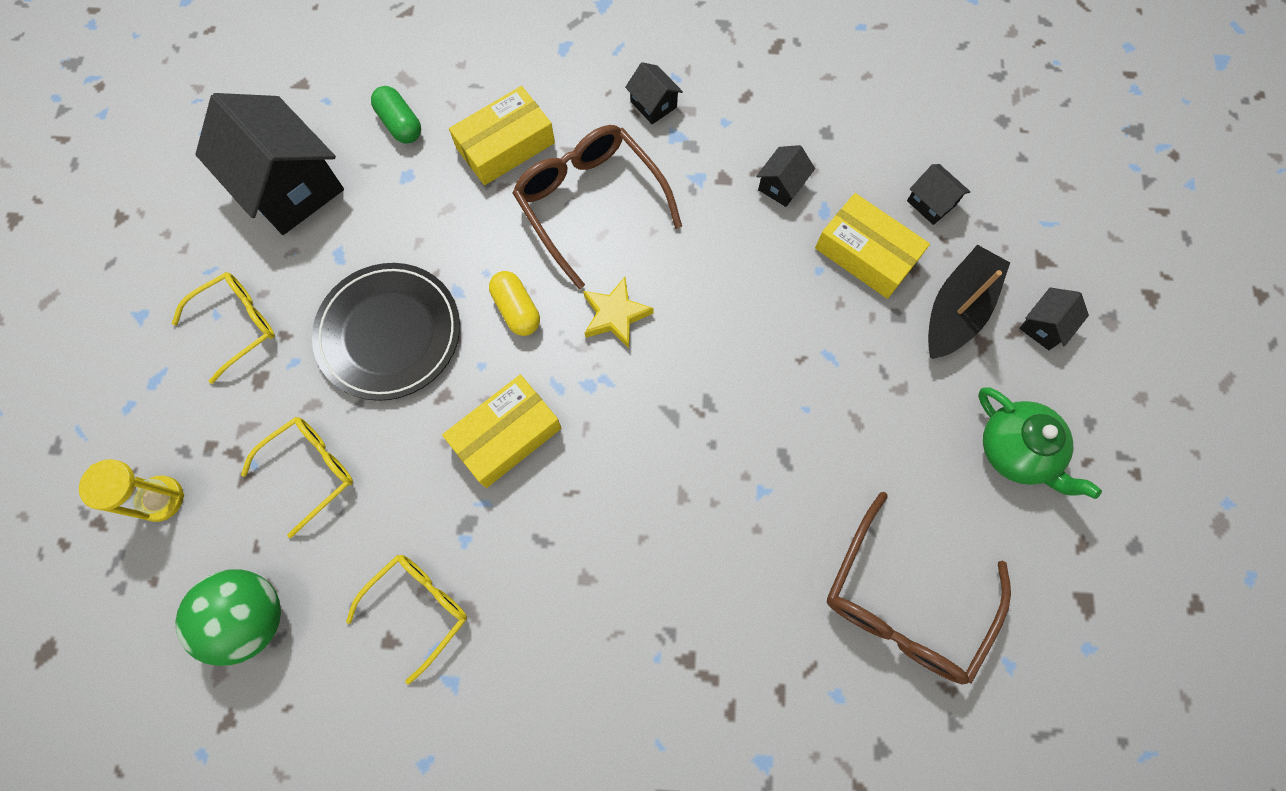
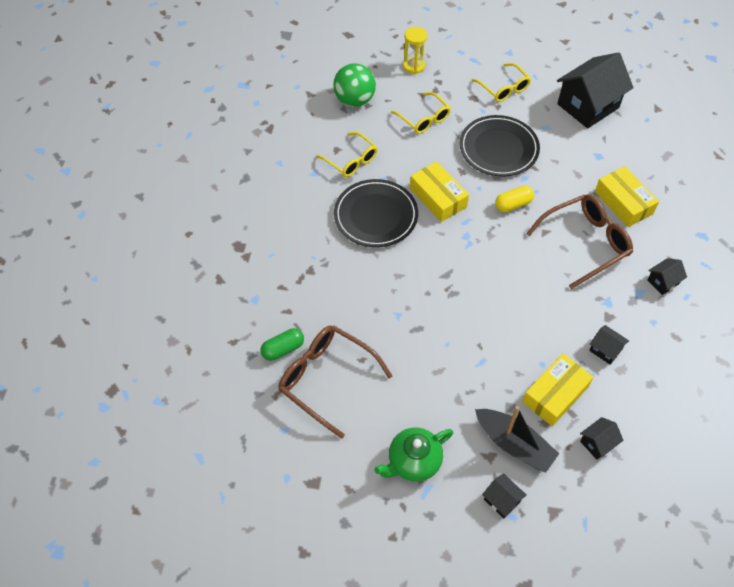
camera: 95 degrees right, 15 degrees down
green capsule [371,86,421,144] -> green capsule moved to [261,328,304,361]
yellow star [583,277,654,348] -> none
none -> black plate [334,179,418,247]

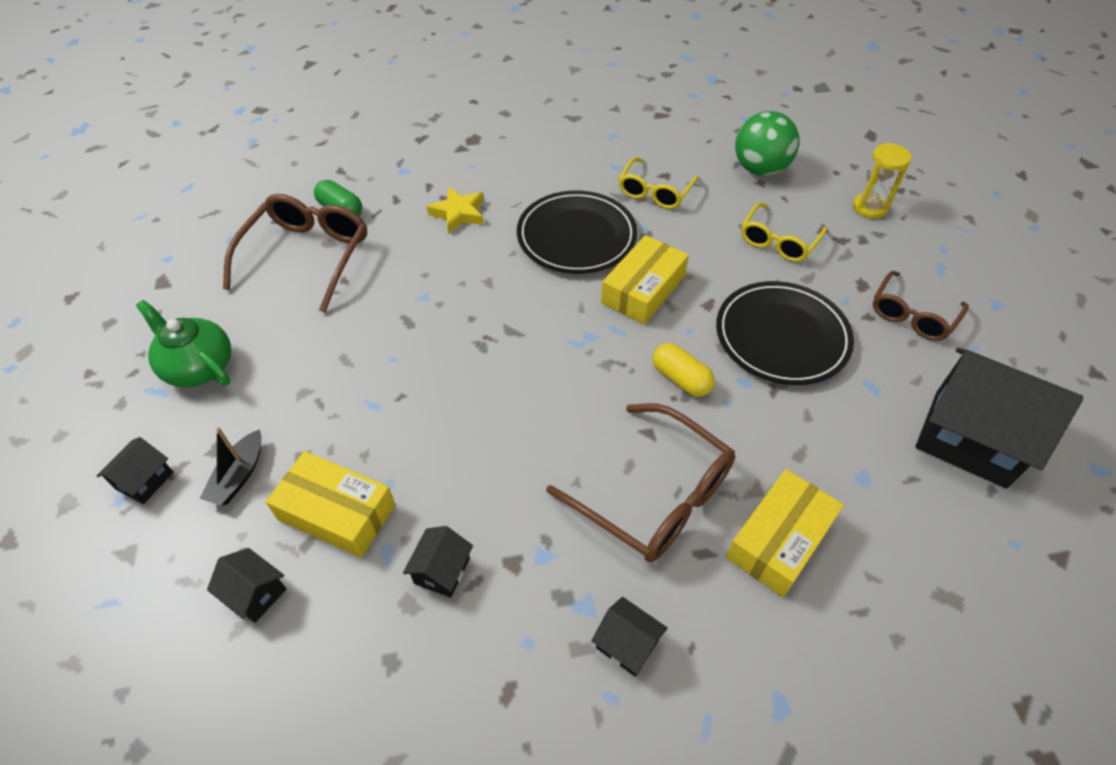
camera: 70 degrees right, 5 degrees down
yellow glasses [472,63,531,102] -> brown glasses [873,271,969,341]
black boat [475,406,559,473] -> black boat [199,427,262,506], size x0.62
none -> yellow star [427,187,484,233]

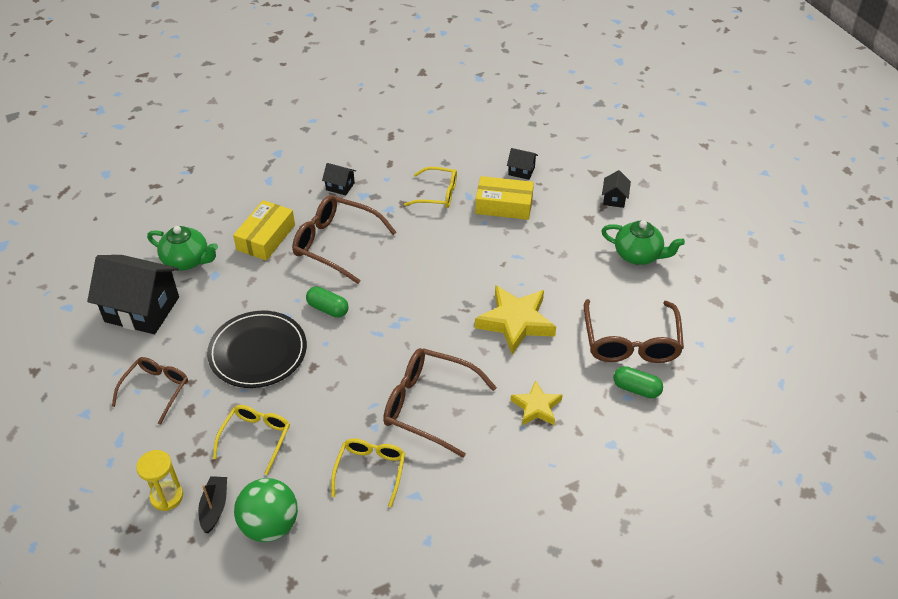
camera: 165 degrees right, 5 degrees down
black boat [199,427,262,506] -> black boat moved to [198,476,227,533]
black house [403,526,473,598] -> yellow glasses [404,167,457,208]
black plate [517,191,638,274] -> brown glasses [383,348,497,458]
yellow box [601,235,689,325] -> none
yellow capsule [653,343,715,397] -> green capsule [306,287,349,318]
none -> green teapot [147,226,218,270]
none -> yellow star [475,285,556,355]

